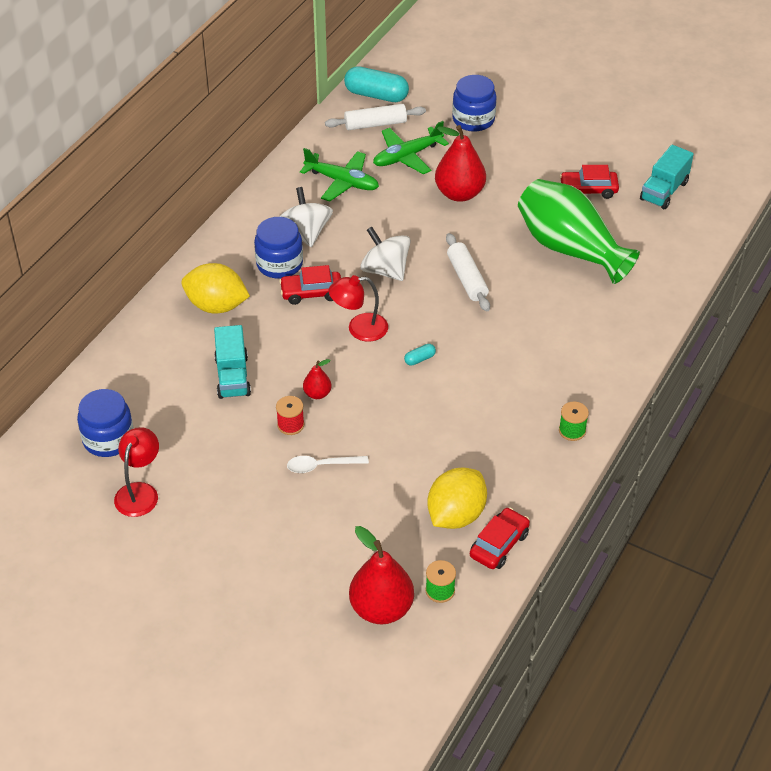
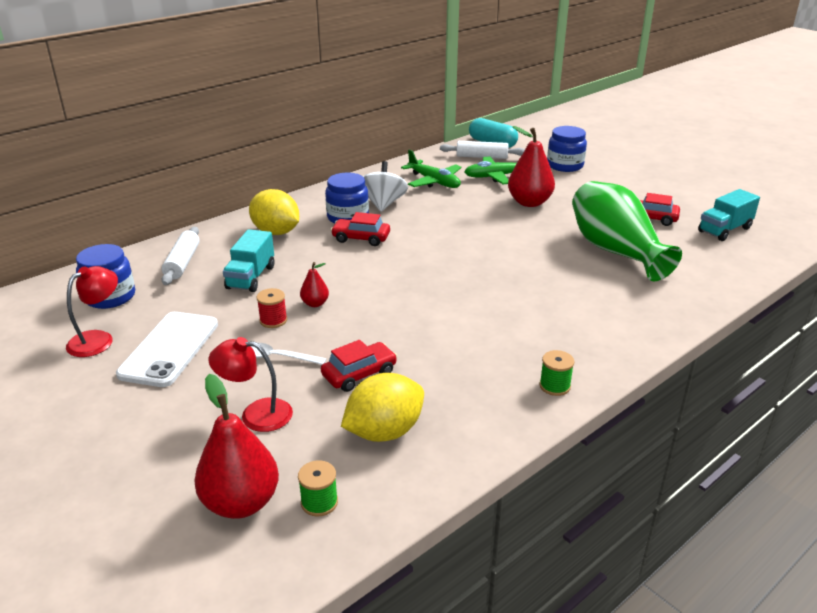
camera: 20 degrees right, 15 degrees down
red lamp [329,275,388,342] -> red lamp moved to [209,337,293,432]
white spinning top [360,227,411,281] -> none
turquoise capsule [404,344,436,366] -> none
white rolling pin [446,233,490,312] -> white rolling pin moved to [161,227,200,285]
red car [470,507,530,569] -> red car moved to [321,340,397,392]
none -> white phone [116,312,218,387]

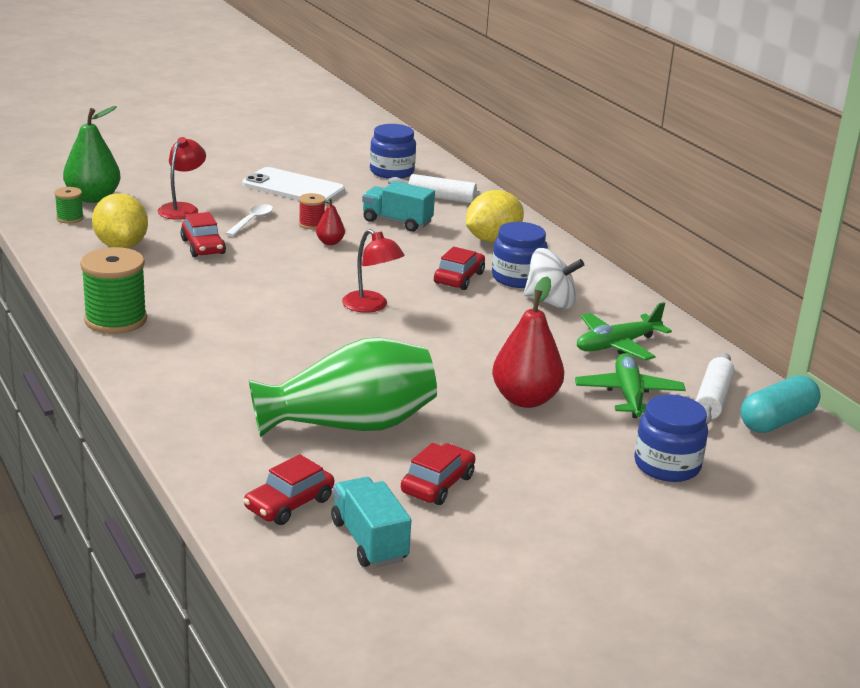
camera: 100 degrees right, 5 degrees down
red lamp [66,266,118,357] -> red lamp moved to [342,229,405,313]
red pear [194,374,279,519] -> green pear [63,106,121,203]
green spool [539,350,575,396] -> green spool [80,247,147,334], size x1.99
none -> red car [243,454,334,525]

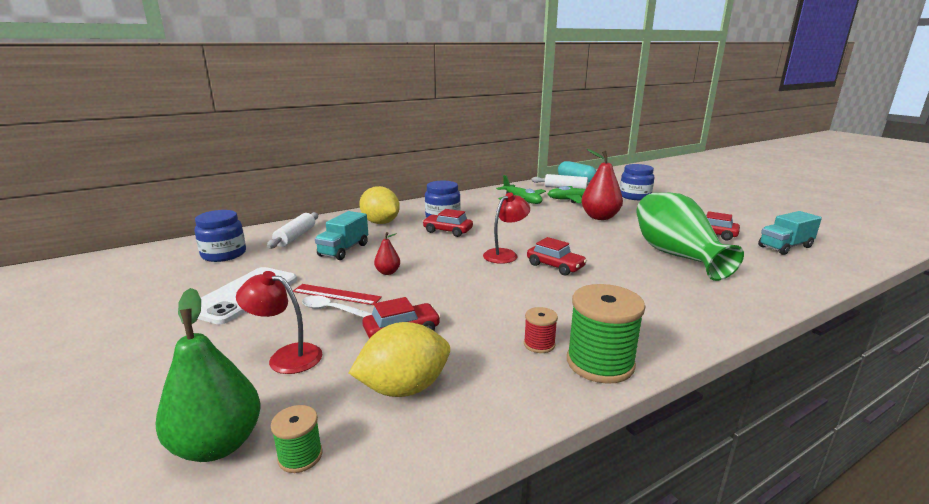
camera: 90 degrees left, 5 degrees down
red car [243,454,334,525] -> red car moved to [527,237,587,275]
red spool [299,193,326,229] -> red spool moved to [524,307,558,353]
white spinning top [524,248,584,309] -> none
none -> red ruler [293,284,382,305]

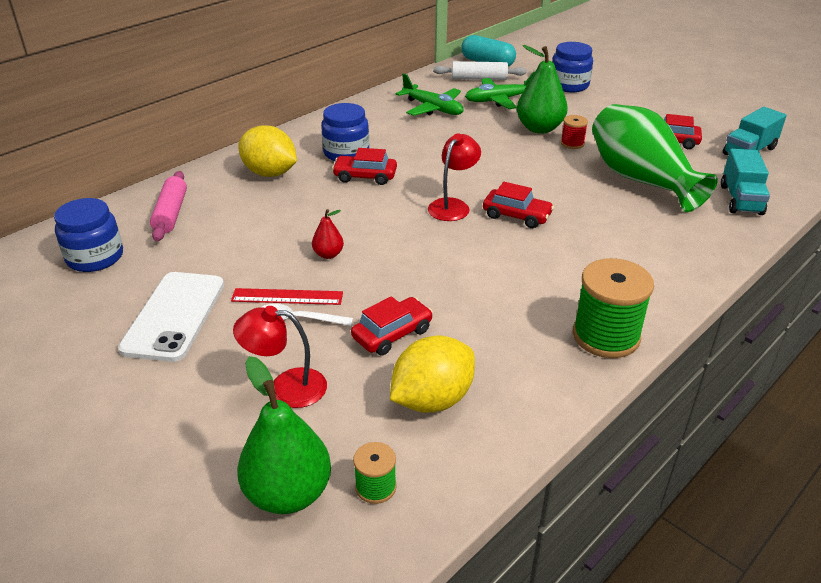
camera: 15 degrees left, 15 degrees up
white rolling pin [267,212,318,249] -> pink rolling pin [150,171,187,241]
turquoise truck [315,211,368,260] -> turquoise truck moved to [721,149,770,215]
red spool [524,307,558,353] -> red spool moved to [561,115,588,149]
red pear [581,149,623,220] -> green pear [517,45,568,134]

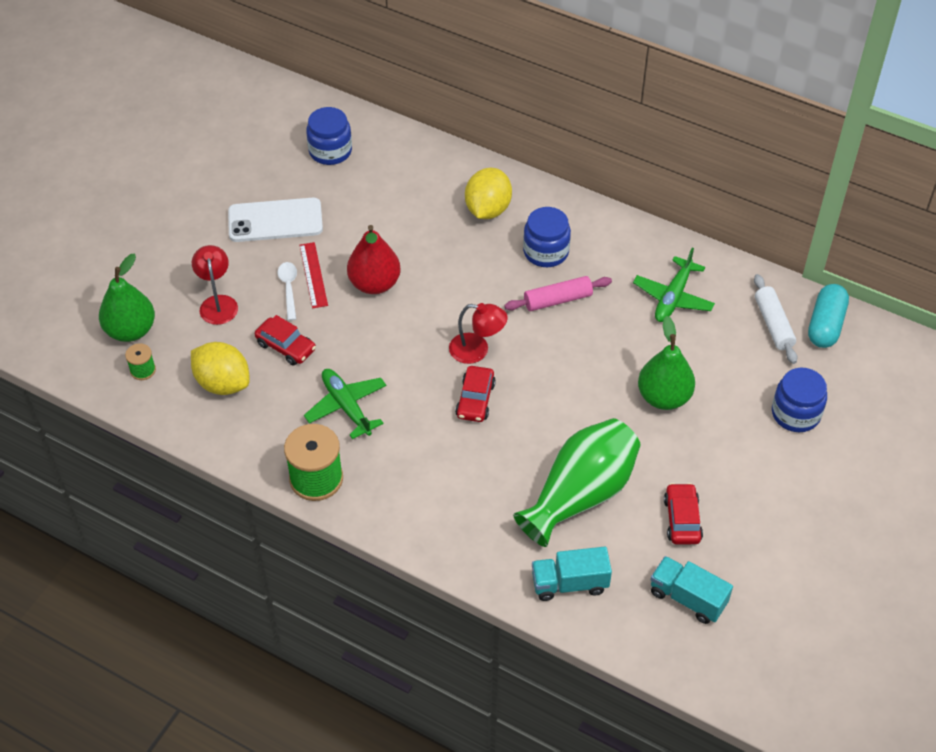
camera: 75 degrees right, 15 degrees up
pink rolling pin [150,171,187,241] -> pink rolling pin moved to [504,276,612,311]
red pear [312,209,344,259] -> red pear [347,225,401,294], size x2.02
red car [332,148,397,185] -> none
green plane [465,72,535,109] -> green plane moved to [304,369,386,439]
red spool [561,115,588,149] -> none

